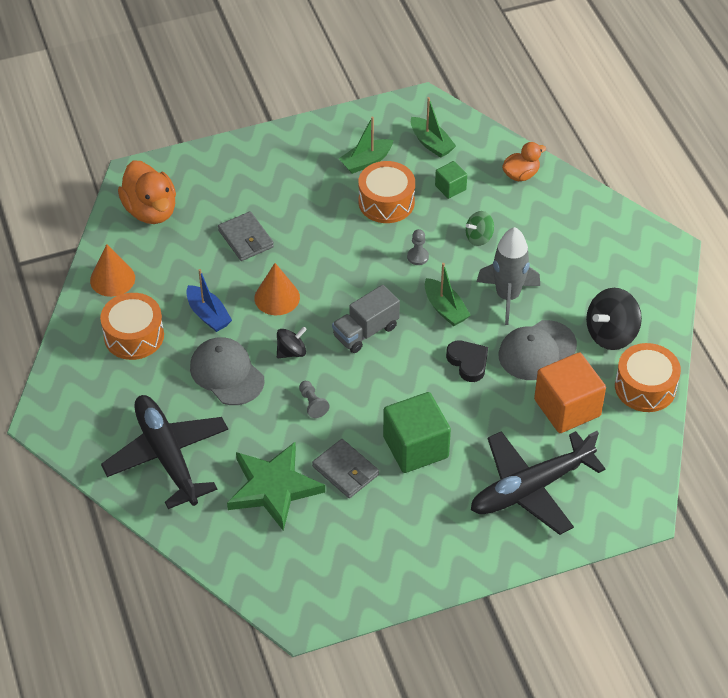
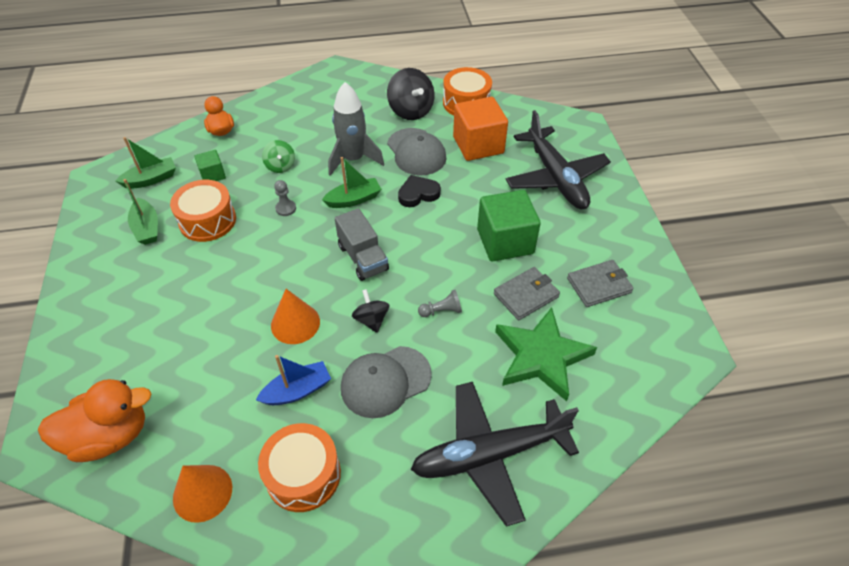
camera: 80 degrees left, 0 degrees up
grey wallet [218,211,274,261] -> grey wallet moved to [567,260,634,307]

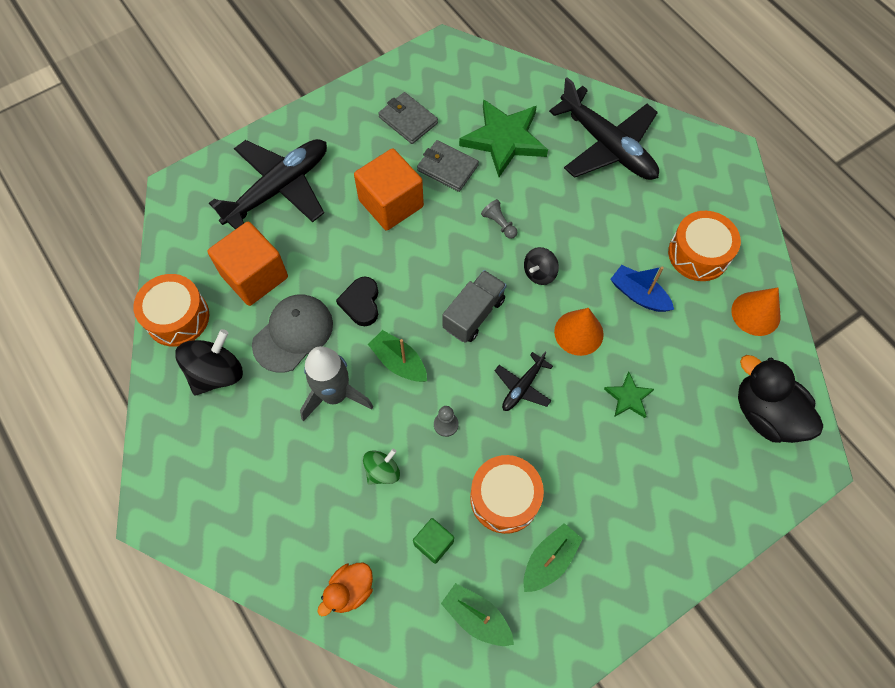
camera: 115 degrees left, 15 degrees up
orange duck [38,379,151,462] -> black duck [738,355,823,443]
grey cap [341,346,432,418] -> none
black heart [398,175,441,207] -> black heart turned 45 degrees clockwise [336,277,378,326]
green cube [477,190,541,262] -> orange cube [354,148,424,230]
none -> black plane [495,352,553,411]
none -> green star [604,372,654,418]

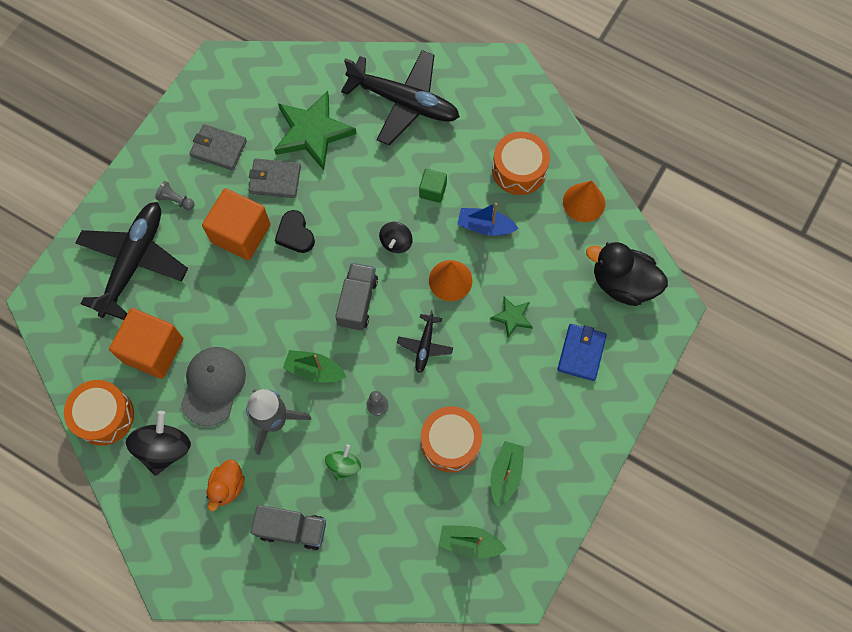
camera: 25 degrees left, 5 degrees up
orange duck [317,563,373,616] -> orange duck moved to [206,460,245,511]
black heart [336,277,378,326] -> black heart moved to [275,210,315,253]
green cube [413,518,454,564] -> green cube moved to [419,169,447,203]
grey pawn [481,199,517,239] -> grey pawn moved to [155,181,194,210]
none -> grey truck [251,505,326,550]
none -> blue wallet [557,324,607,381]

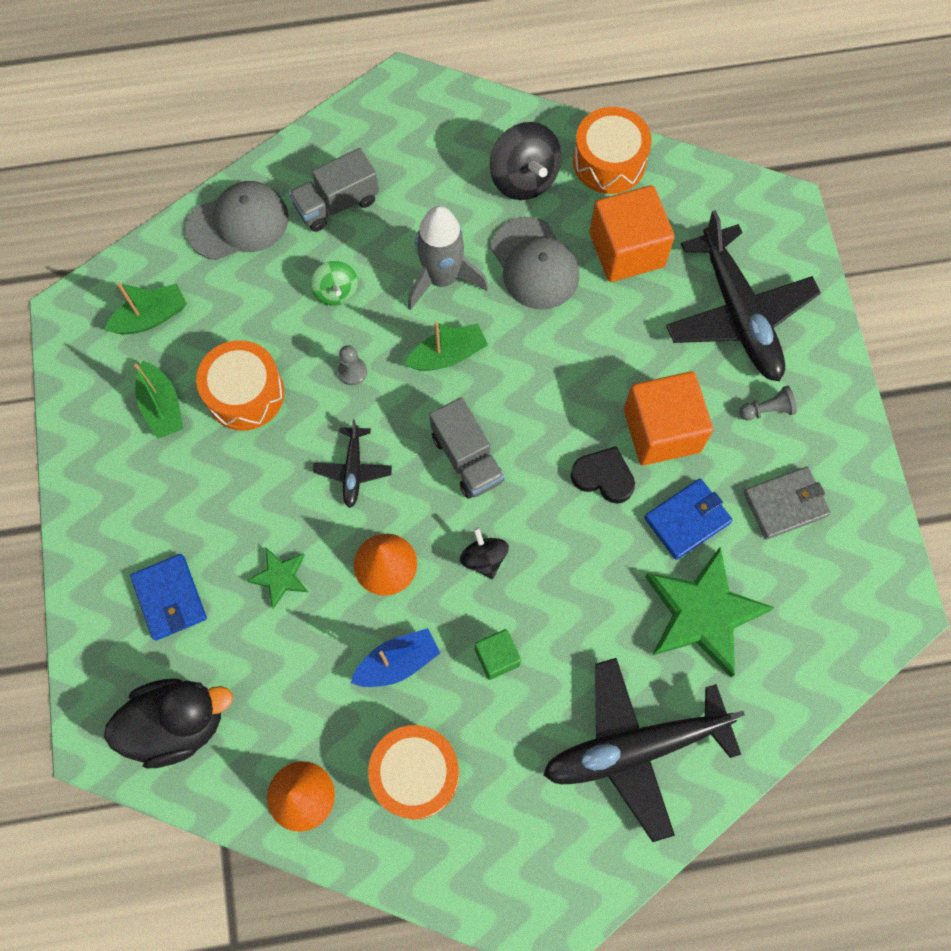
camera: 140 degrees right, 0 degrees up
orange duck [206,460,245,511] -> none
grey wallet [248,158,301,198] -> blue wallet [644,478,733,560]
black plane [397,310,453,373] -> black plane turned 150 degrees counterclockwise [313,419,392,508]
none -> grey cap [185,181,289,260]

